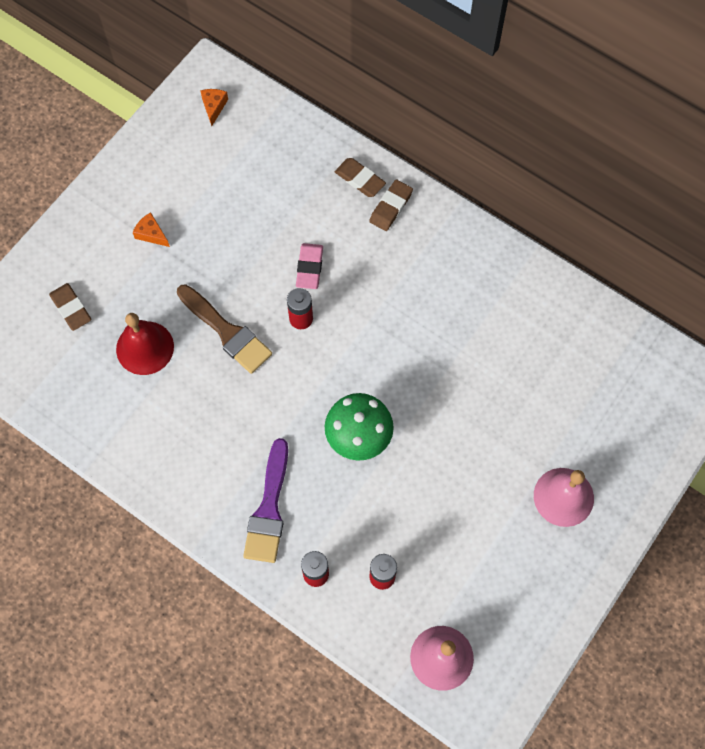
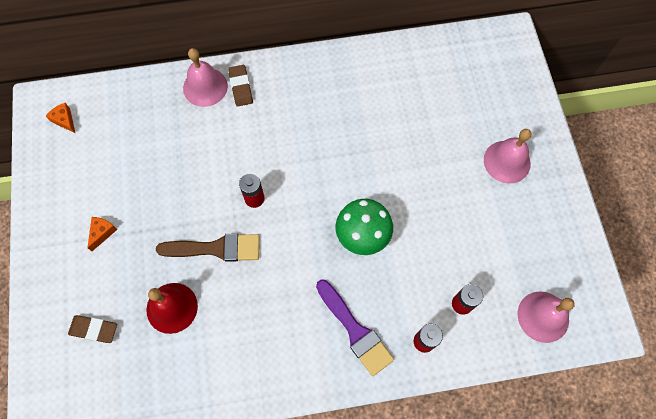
camera: 45 degrees left, 0 degrees up
orange cheese [133,212,170,247] -> orange cheese turned 120 degrees clockwise [87,217,118,251]
pink eraser [296,243,323,289] -> none
brown eraser [335,158,386,197] -> pink bell [183,48,228,107]

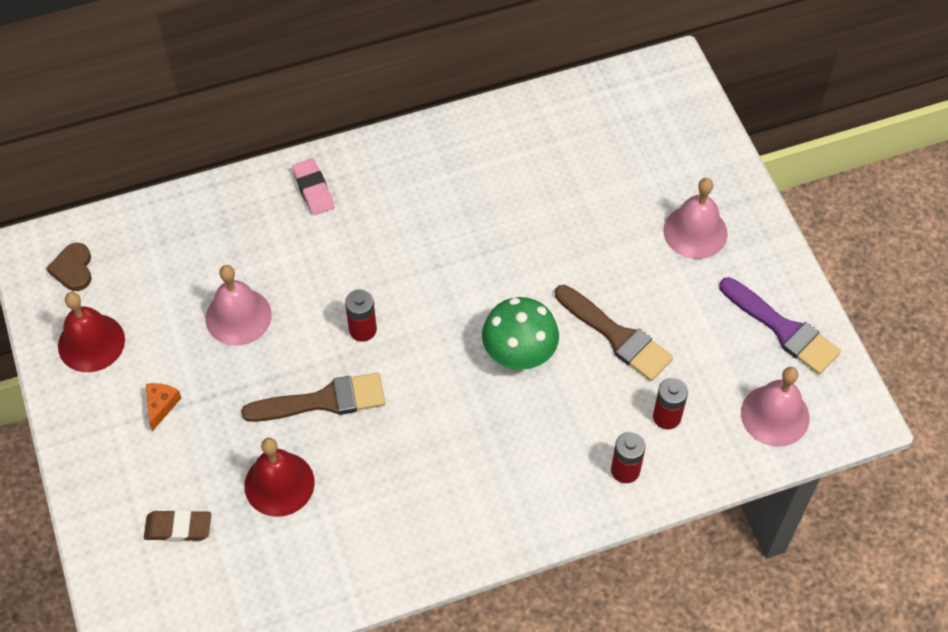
camera: 10 degrees left, 10 degrees down
orange cheese [46,103,76,134] -> brown heart [46,243,92,291]
pink bell [183,48,228,107] -> pink bell moved to [206,265,272,346]
brown eraser [228,65,253,107] -> pink eraser [292,159,334,215]
purple brush [316,280,394,376] -> purple brush moved to [719,277,841,374]
none -> red bell [58,292,125,372]
none -> brown brush [555,285,673,381]

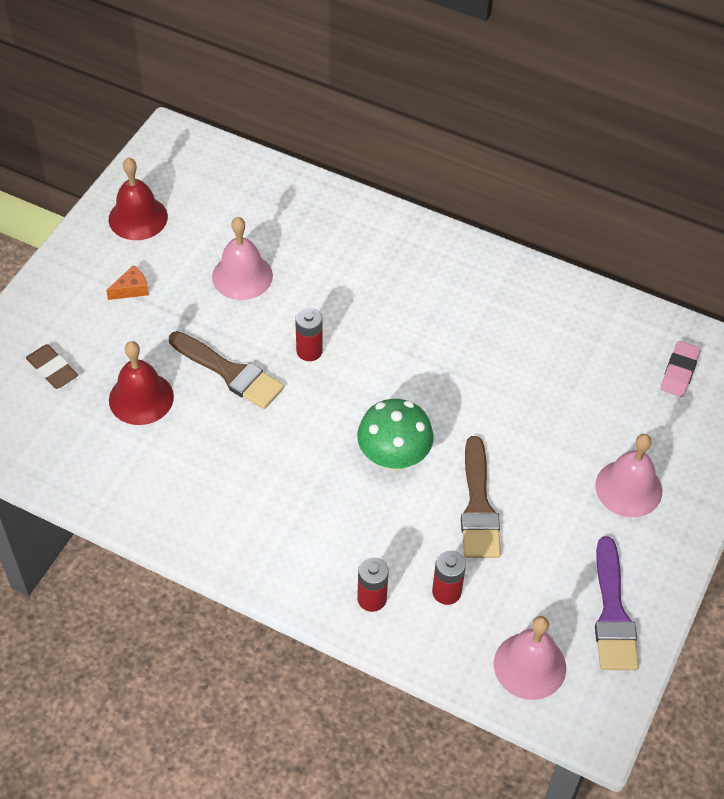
camera: 45 degrees right, 5 degrees down
brown heart [46,243,92,291] -> none
pink eraser [292,159,334,215] -> pink eraser moved to [660,341,701,397]

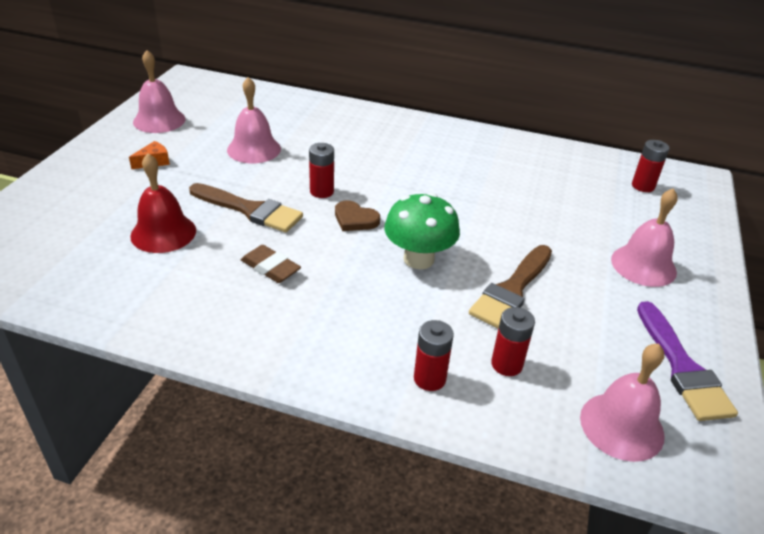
camera: 10 degrees left, 15 degrees down
brown eraser [26,344,78,389] -> brown eraser moved to [241,245,301,283]
red bell [108,157,168,240] -> pink bell [133,50,185,133]
brown brush [461,436,501,558] -> brown brush turned 45 degrees clockwise [469,245,552,328]
pink eraser [660,341,701,397] -> red battery [632,140,669,192]
none -> brown heart [335,201,380,231]

